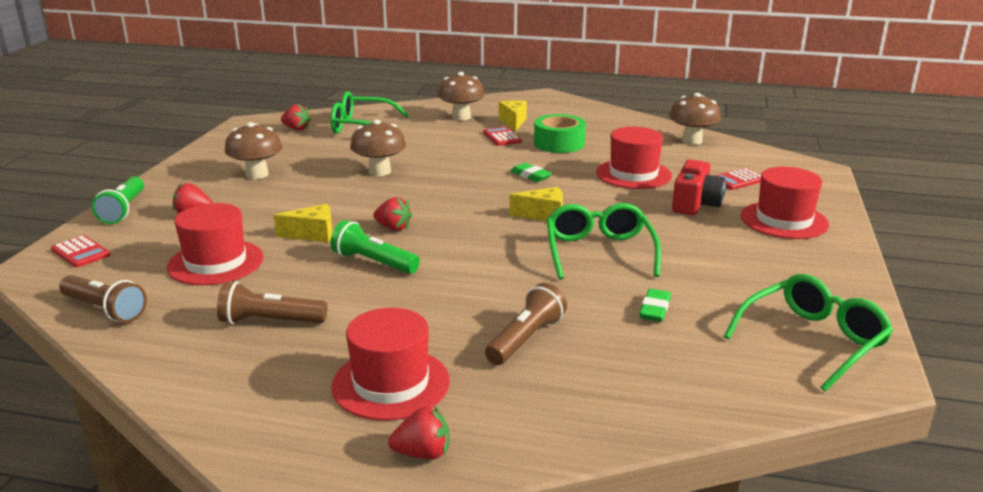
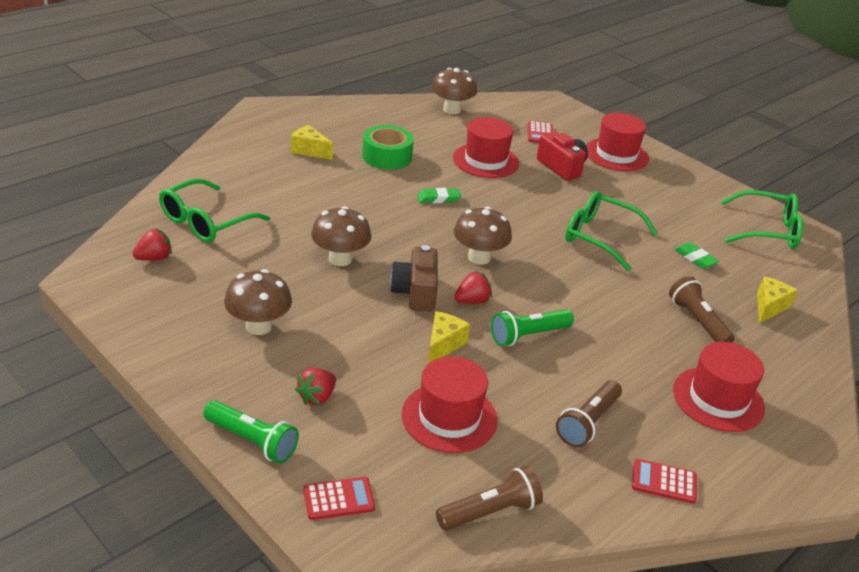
camera: 60 degrees left, 10 degrees up
red strawberry [388,406,449,460] -> none
brown mushroom [437,72,485,121] -> brown mushroom moved to [454,206,512,265]
red calculator [483,126,522,146] -> red calculator moved to [632,459,697,504]
yellow cheese [509,187,563,222] -> yellow cheese moved to [757,276,798,323]
green glasses [724,274,893,392] -> green glasses turned 105 degrees clockwise [721,190,803,249]
none -> brown camera [390,245,438,311]

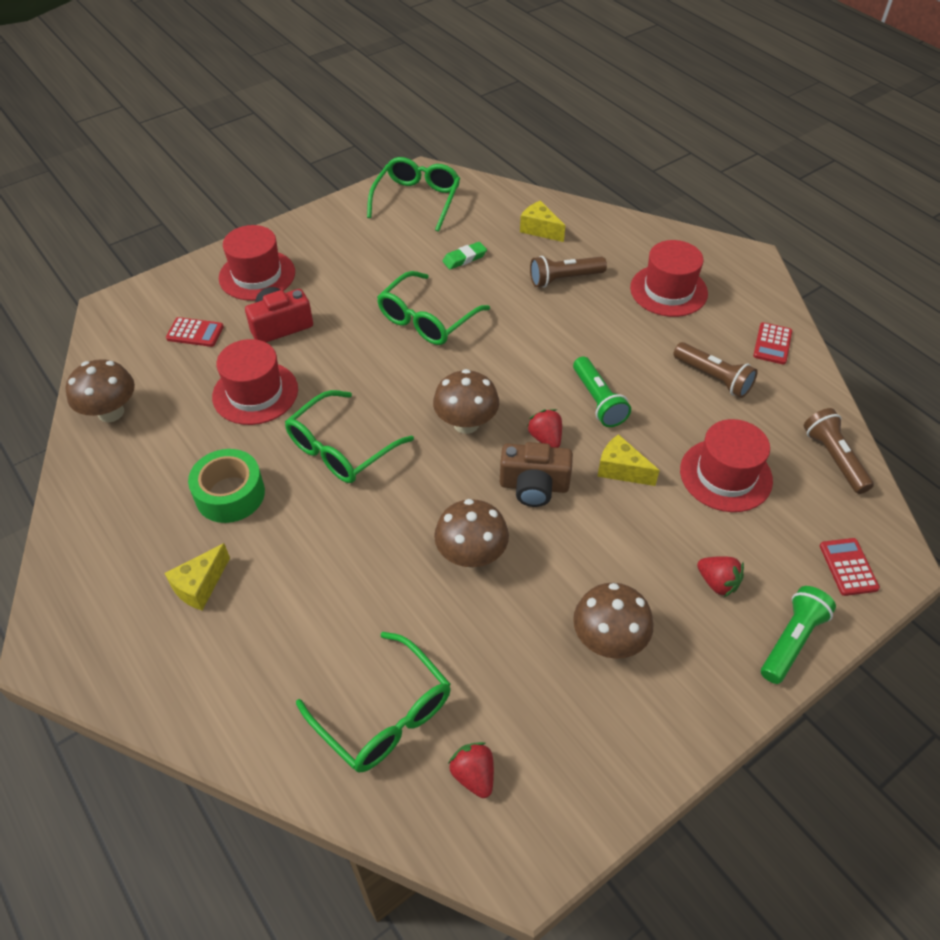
camera: 80 degrees left, 15 degrees up
green eraser [417,188,461,203] -> green glasses [285,390,414,483]

